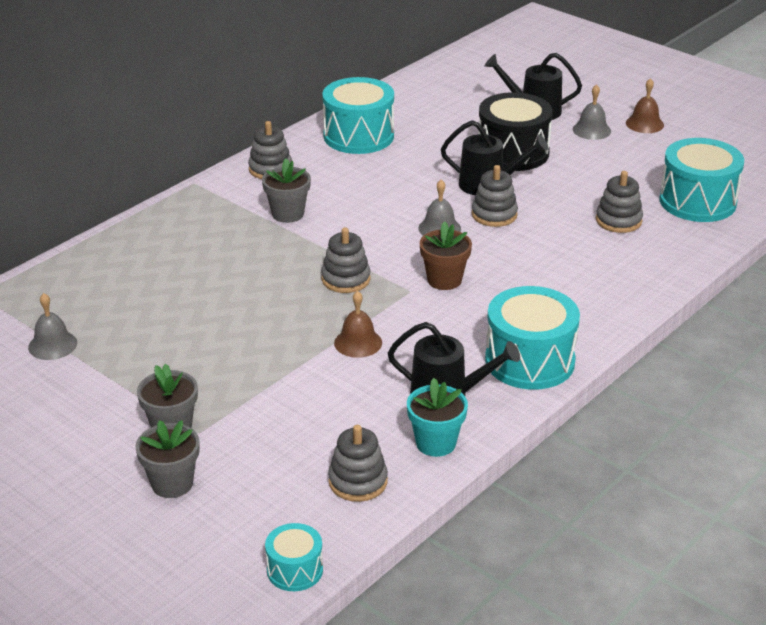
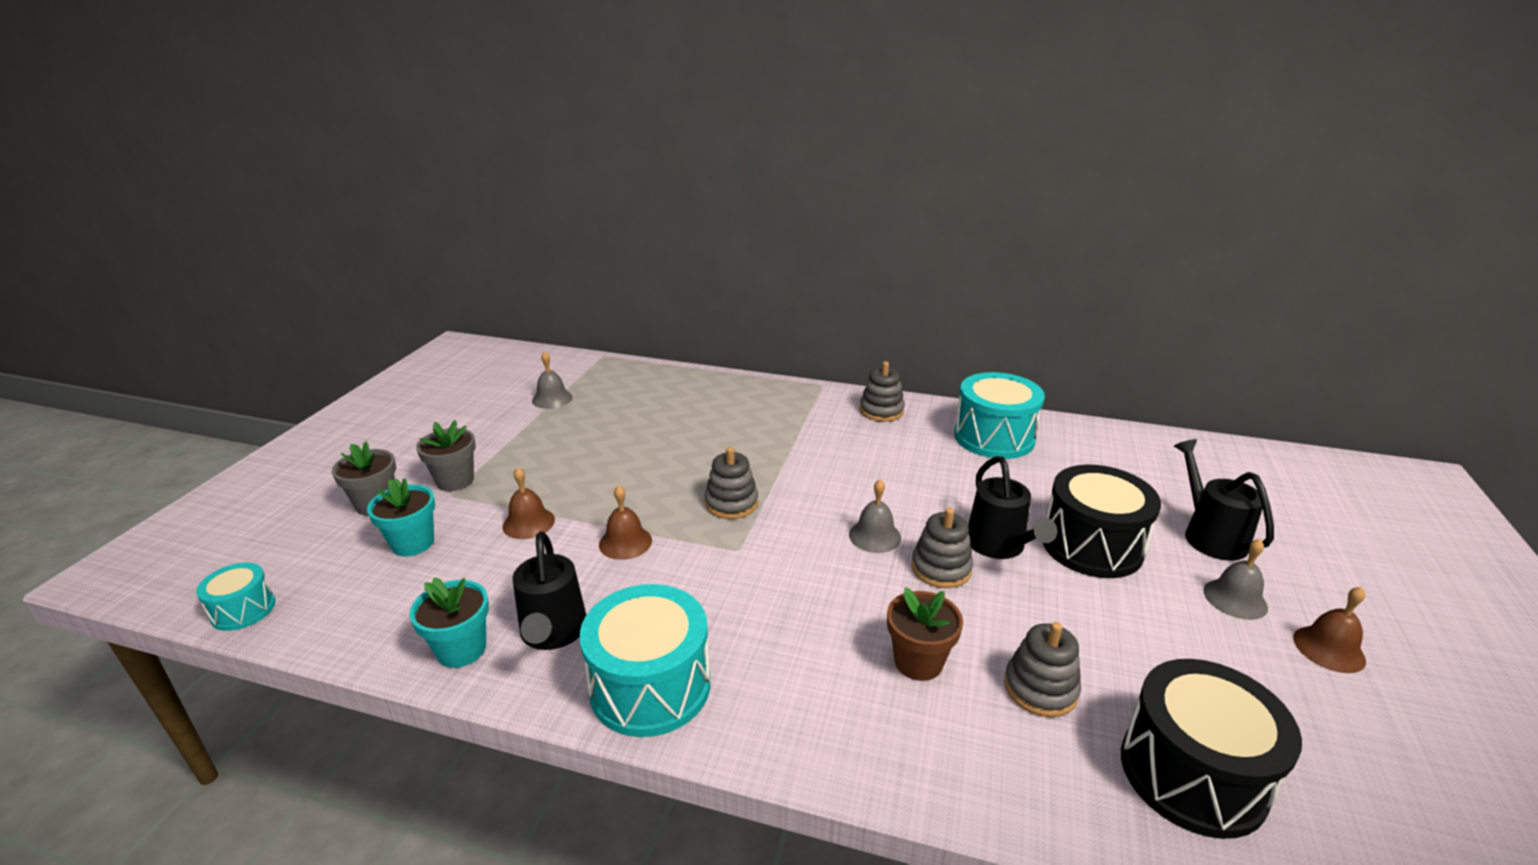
camera: 65 degrees right, 5 degrees down
grey flower pot [262,158,311,223] -> none
grey stacking toy [328,425,388,502] -> none
brown flower pot [420,221,472,290] -> brown flower pot moved to [887,587,963,681]
turquoise drum [659,138,744,222] -> black drum [1121,659,1302,839]
none -> turquoise flower pot [367,478,435,556]
none -> brown bell [502,467,555,539]

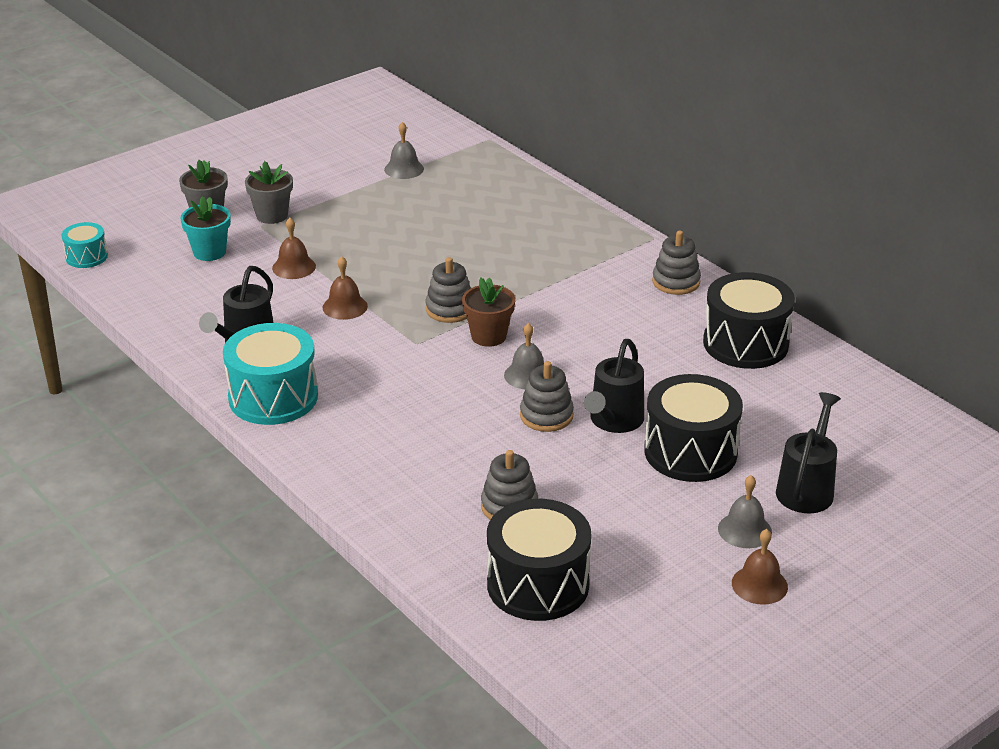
camera: 35 degrees right, 5 degrees up
turquoise flower pot [409,577,489,668] -> none
brown flower pot [887,587,963,681] -> brown flower pot moved to [462,277,515,347]
turquoise drum [954,372,1045,459] -> black drum [703,272,795,369]

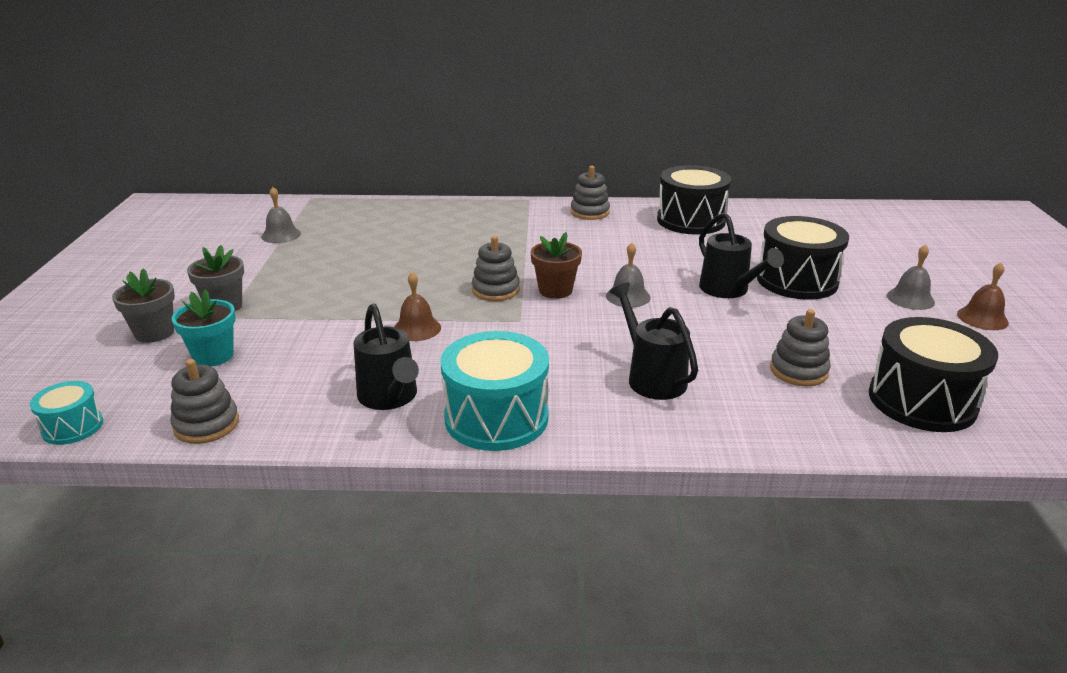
camera: 50 degrees left, 5 degrees down
brown bell [272,218,316,279] -> none
grey stacking toy [520,361,574,432] -> grey stacking toy moved to [170,359,239,444]
black watering can [776,392,841,513] -> black watering can moved to [609,283,698,400]

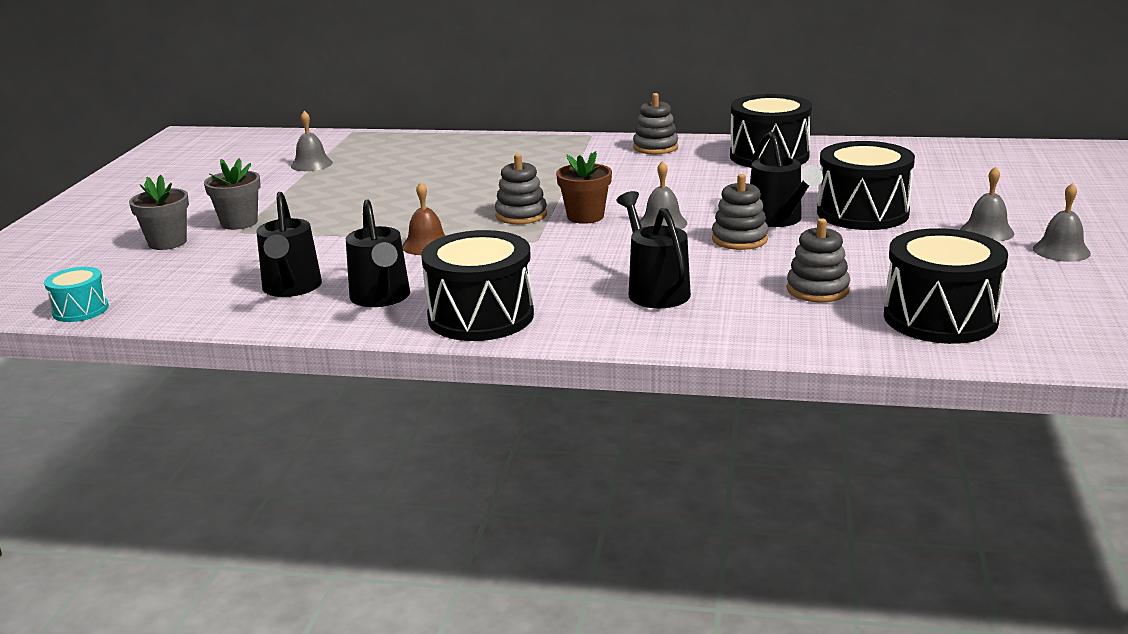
camera: 10 degrees right, 5 degrees down
grey stacking toy [170,359,239,444] -> grey stacking toy moved to [712,174,768,250]
turquoise flower pot [172,289,236,367] -> none
turquoise drum [440,331,549,451] -> black drum [421,230,534,341]
brown bell [957,263,1009,330] -> grey bell [1033,183,1091,262]
none -> black watering can [256,192,322,297]

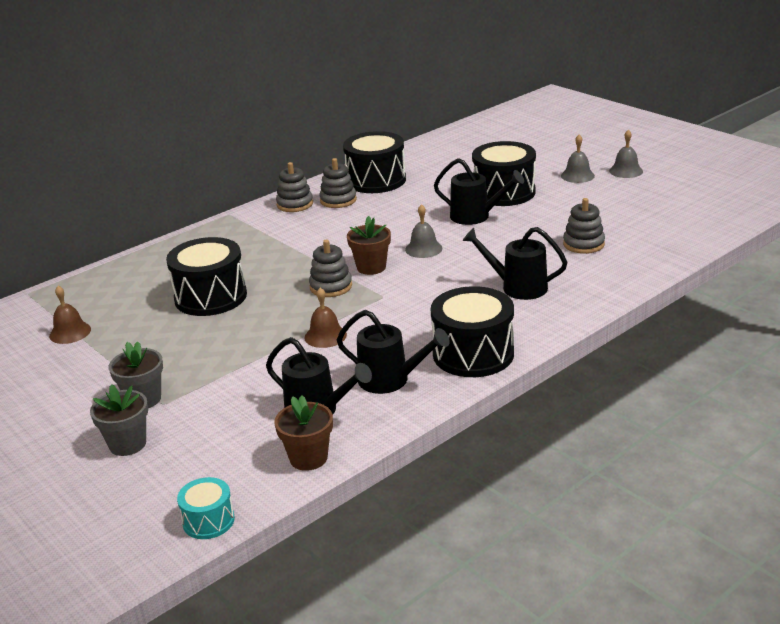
camera: 50 degrees left, 5 degrees up
grey bell [291,111,333,171] -> brown bell [49,286,91,344]
grey stacking toy [712,174,768,250] -> grey stacking toy moved to [319,158,357,208]
black drum [884,228,1008,344] -> black drum moved to [166,237,247,316]
none -> brown flower pot [274,395,333,471]

